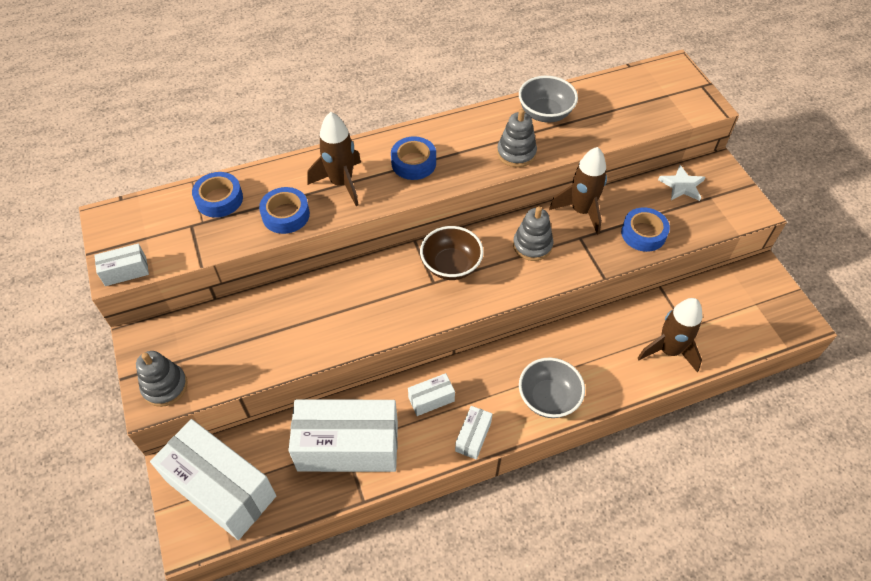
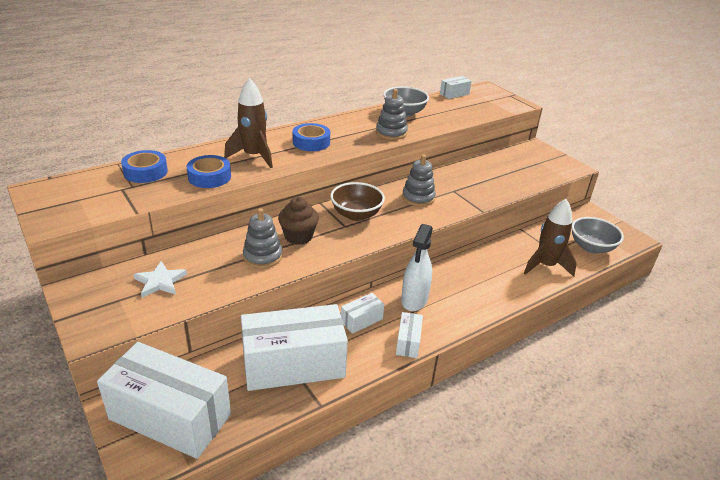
camera: 15 degrees left, 20 degrees down
white box [94,243,149,286] -> white box moved to [440,76,472,99]
grey stacking toy [136,351,187,407] -> grey stacking toy moved to [243,208,282,268]
grey bowl [519,358,585,418] -> grey bowl moved to [571,217,624,254]
brown rocket [549,147,607,235] -> none
blue tape [621,207,670,252] -> none
white star [658,165,705,201] -> white star moved to [133,261,187,298]
none -> brown cupcake [278,197,319,245]
none -> white spray bottle [401,224,433,311]

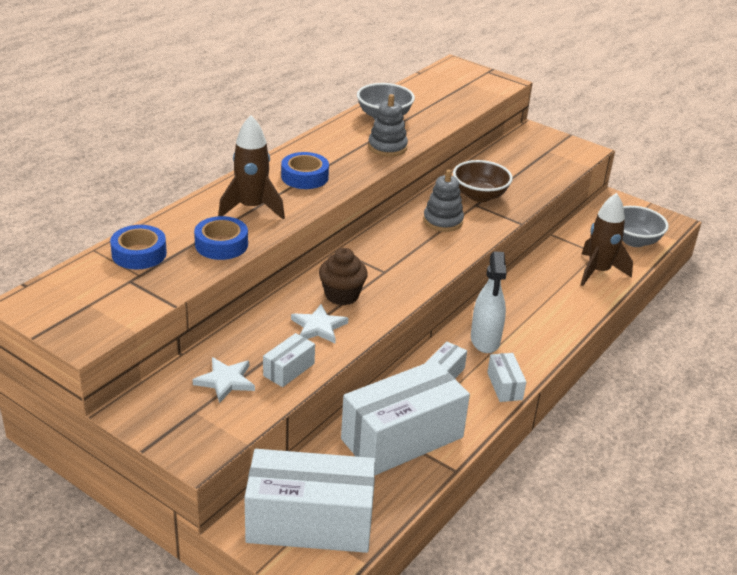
camera: 20 degrees left, 0 degrees up
grey stacking toy [243,208,282,268] -> white star [291,304,348,343]
brown bowl [330,182,385,221] -> brown bowl moved to [453,160,513,202]
white box [440,76,472,99] -> white box moved to [263,333,315,387]

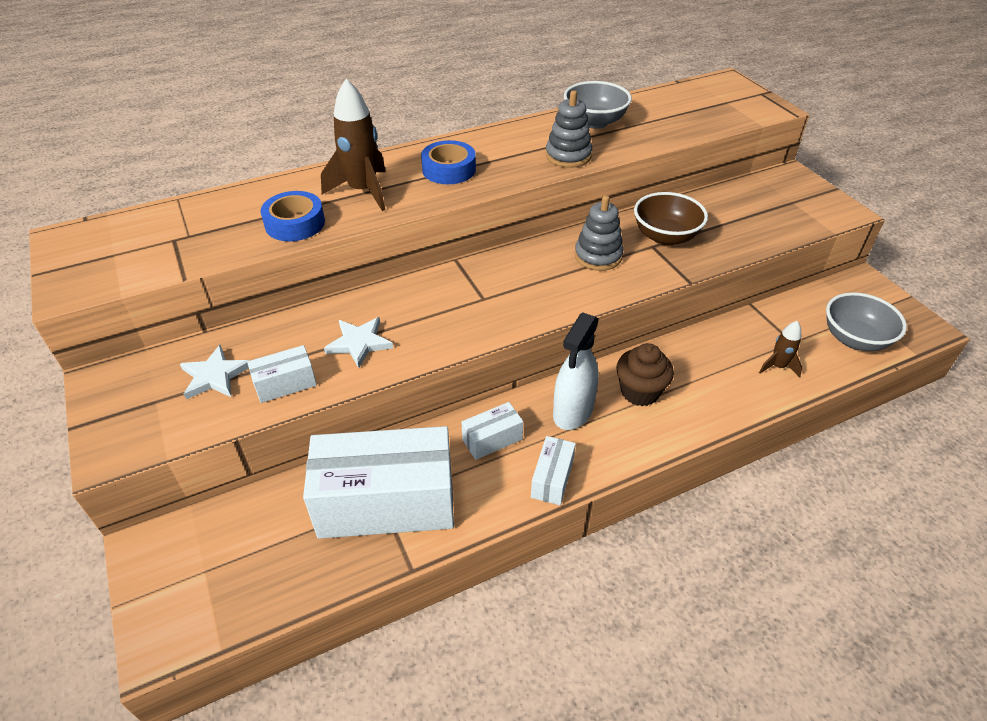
camera: 30 degrees right, 10 degrees up
blue tape [110,225,167,269] -> none
white box [244,449,376,553] -> none
brown cupcake [319,248,368,305] -> brown cupcake moved to [616,343,674,406]
brown rocket [580,193,633,286] -> brown rocket [759,321,802,378], size x0.54

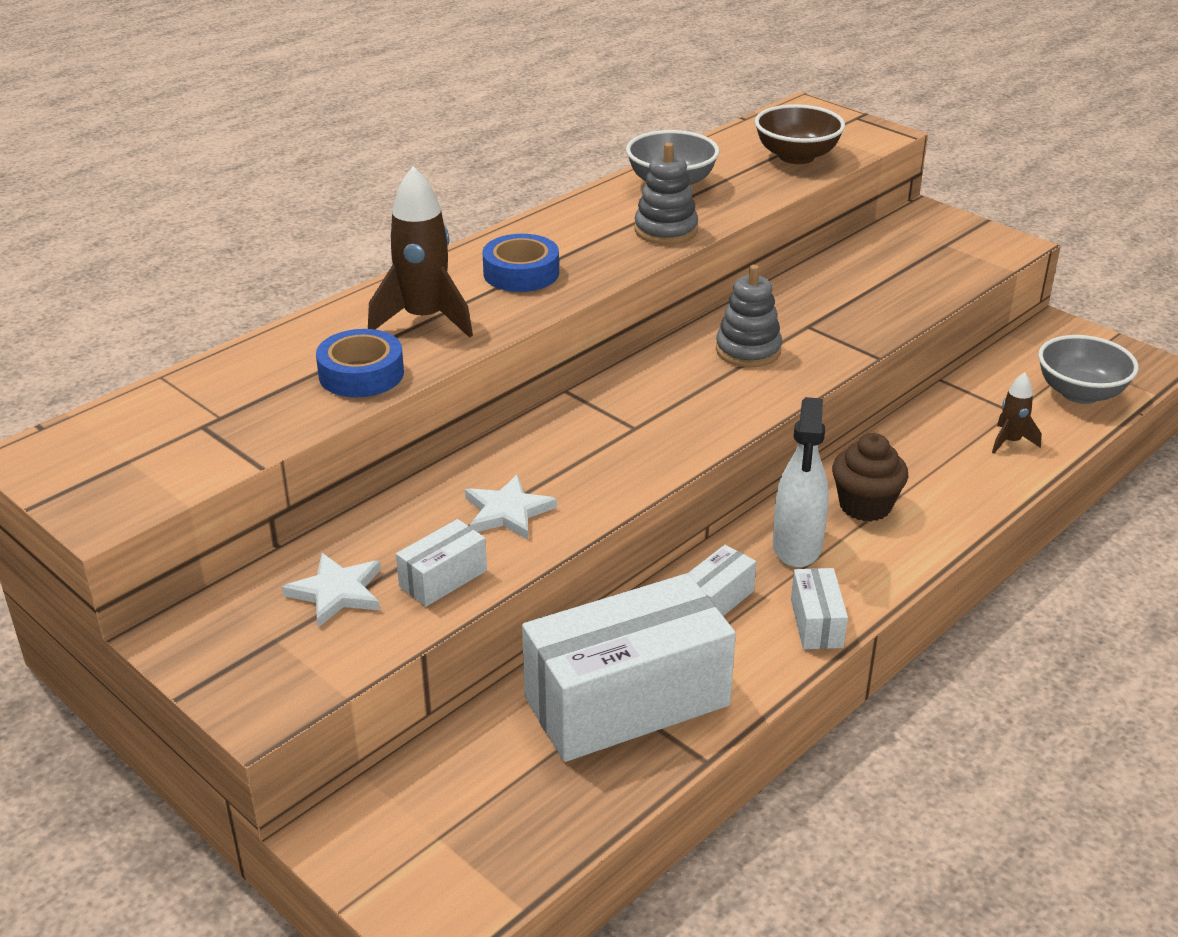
camera: 20 degrees left, 10 degrees down
brown bowl [634,192,708,245] -> brown bowl moved to [755,104,845,164]

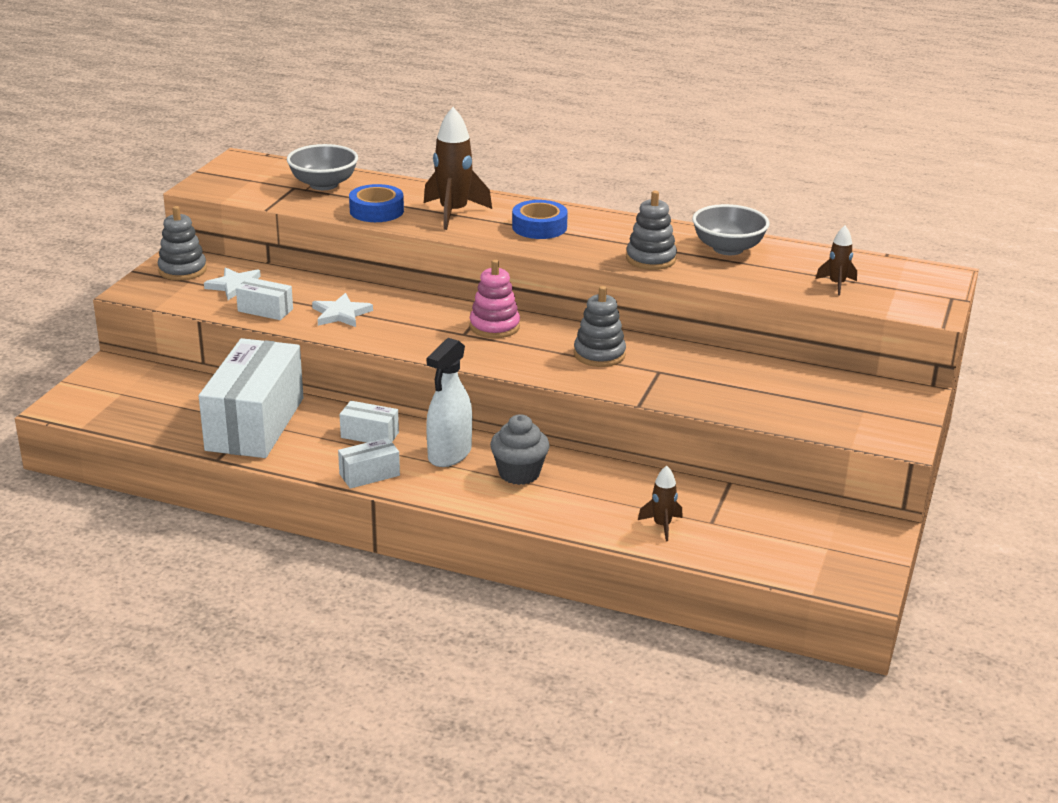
camera: 65 degrees right, 5 degrees down
white box [522,573,736,762] -> white box turned 60 degrees clockwise [199,338,304,458]
brown bowl [755,104,845,164] -> brown rocket [816,226,857,296]
white spray bottle [773,397,829,568] -> white spray bottle turned 45 degrees counterclockwise [426,338,472,467]
brown cupcake [832,433,908,521] -> grey cupcake [490,414,550,485]
grey bowl [1038,335,1139,404] -> grey bowl moved to [287,144,358,190]
none -> grey stacking toy [158,206,207,280]
none -> pink stacking toy [470,260,520,338]

